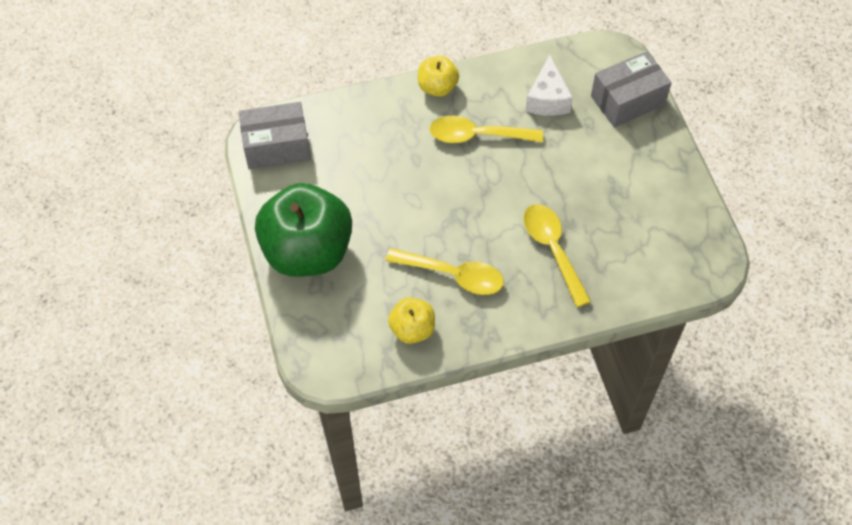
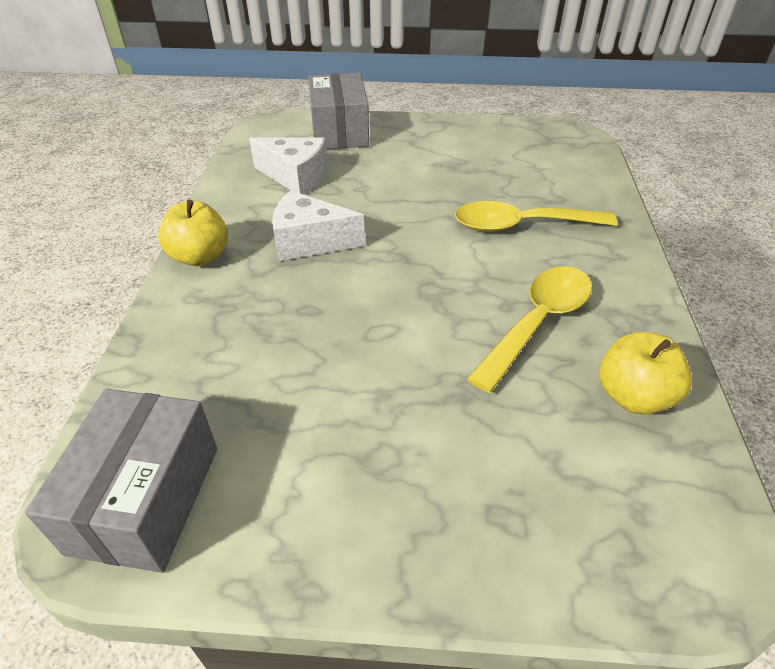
camera: 70 degrees left, 15 degrees down
green apple [255,183,352,277] -> none
yellow spoon [429,116,543,143] -> white cheese [272,191,365,261]

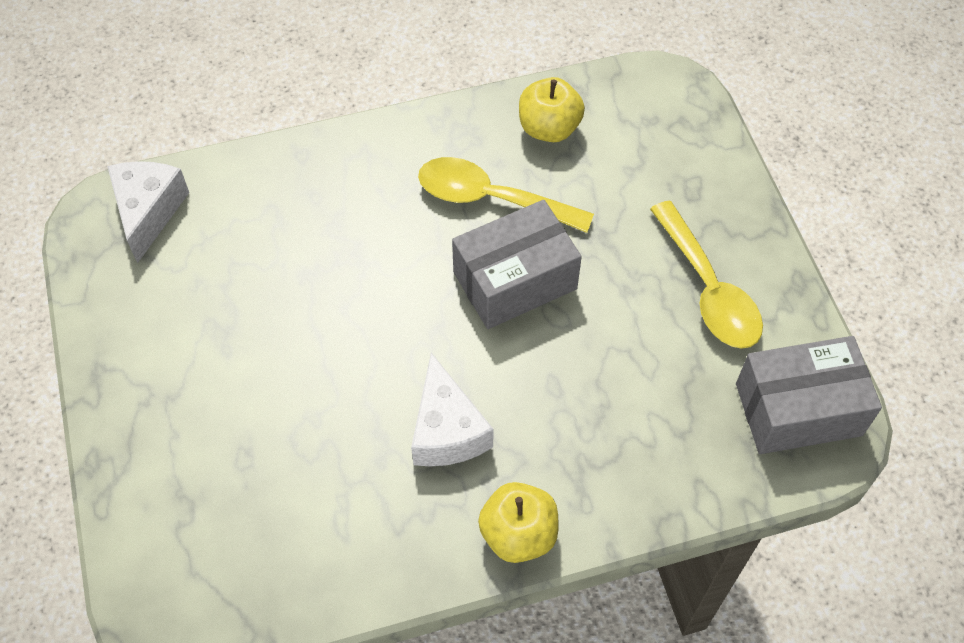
camera: 110 degrees left, 15 degrees up
white cheese [249,137,328,195] -> white cheese moved to [107,161,189,263]
grey box [308,73,369,149] -> grey box moved to [452,200,582,329]
yellow spoon [455,201,617,232] -> yellow spoon moved to [650,200,763,349]

